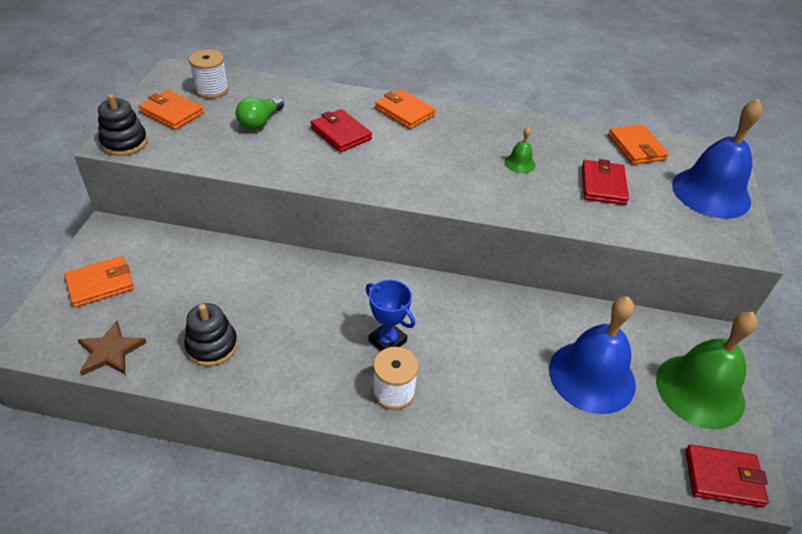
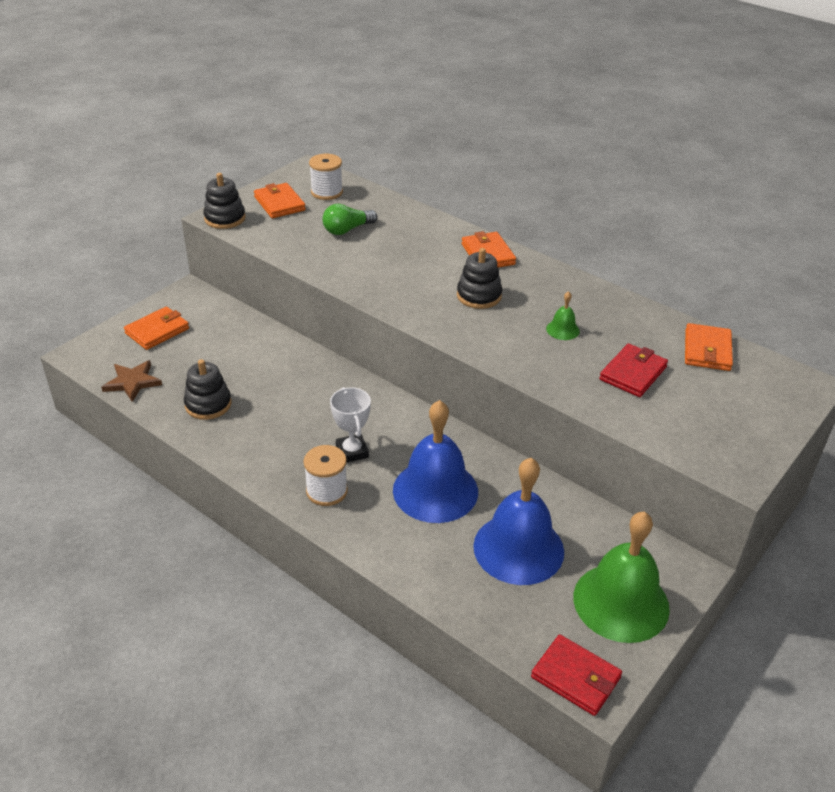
camera: 30 degrees right, 5 degrees down
orange wallet [64,256,134,308] -> orange wallet turned 45 degrees counterclockwise [124,307,189,350]
red wallet [310,109,372,152] -> none
blue trophy [366,280,415,351] -> white trophy [330,387,371,463]
blue bell [672,99,763,219] -> blue bell moved to [393,400,478,523]
none -> black stacking toy [457,248,502,309]

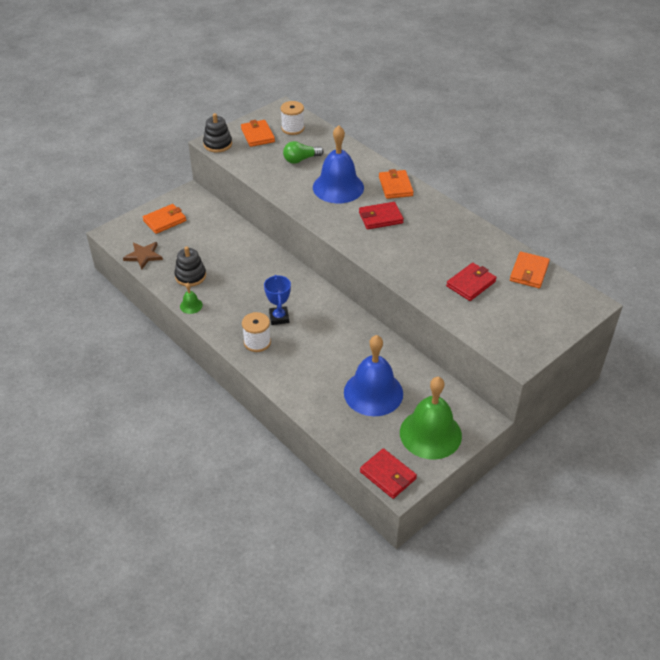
camera: 10 degrees right, 5 degrees up
white trophy [330,387,371,463] -> blue trophy [264,275,291,325]
blue bell [393,400,478,523] -> blue bell moved to [313,125,364,203]
black stacking toy [457,248,502,309] -> red wallet [359,202,404,229]
green bell [546,291,580,340] -> green bell moved to [180,283,203,314]

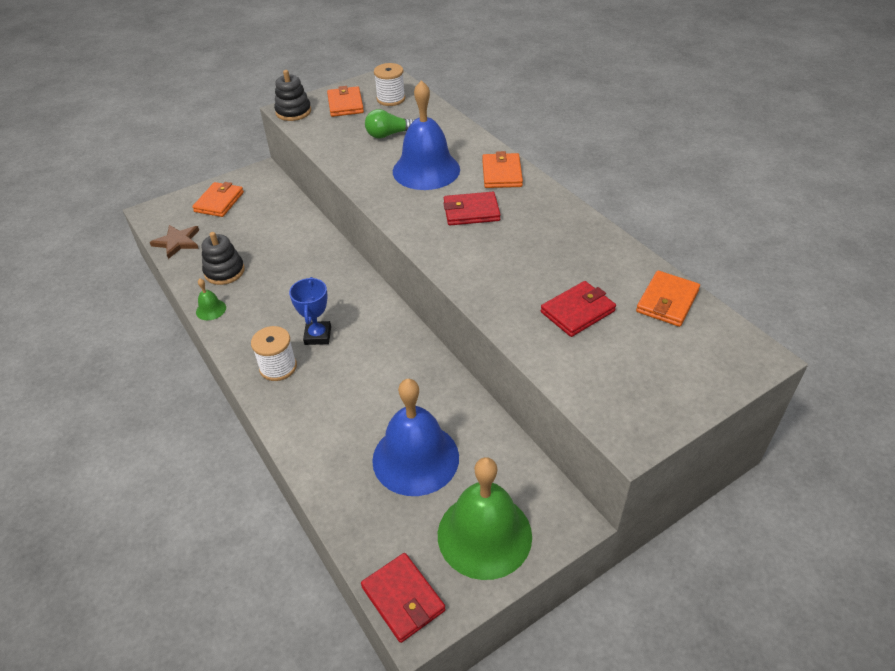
camera: 10 degrees right, 0 degrees up
orange wallet [143,204,186,234] -> orange wallet turned 45 degrees counterclockwise [192,182,244,217]

